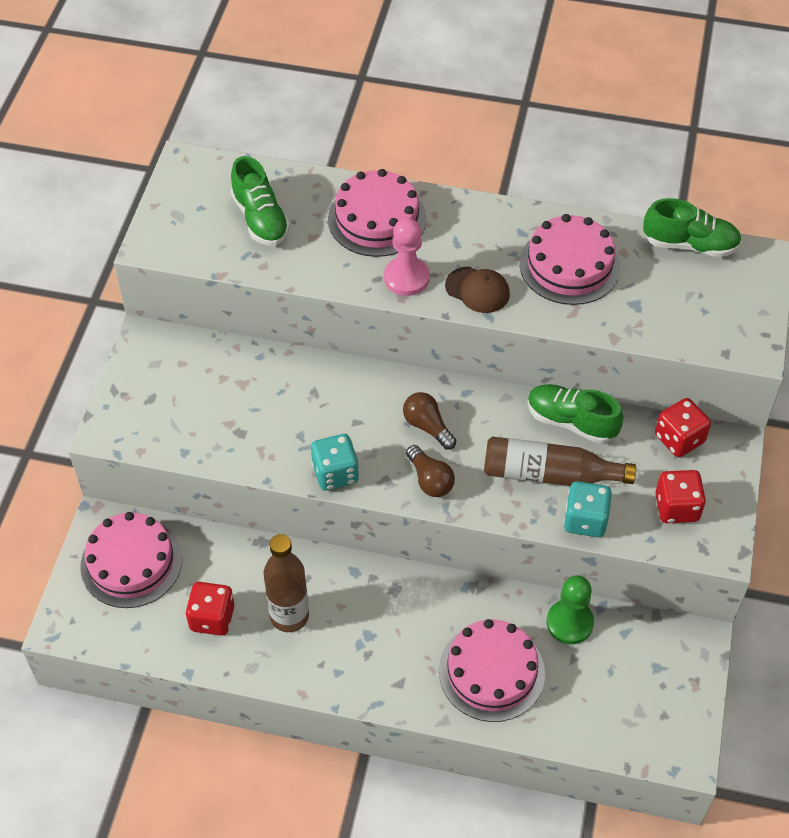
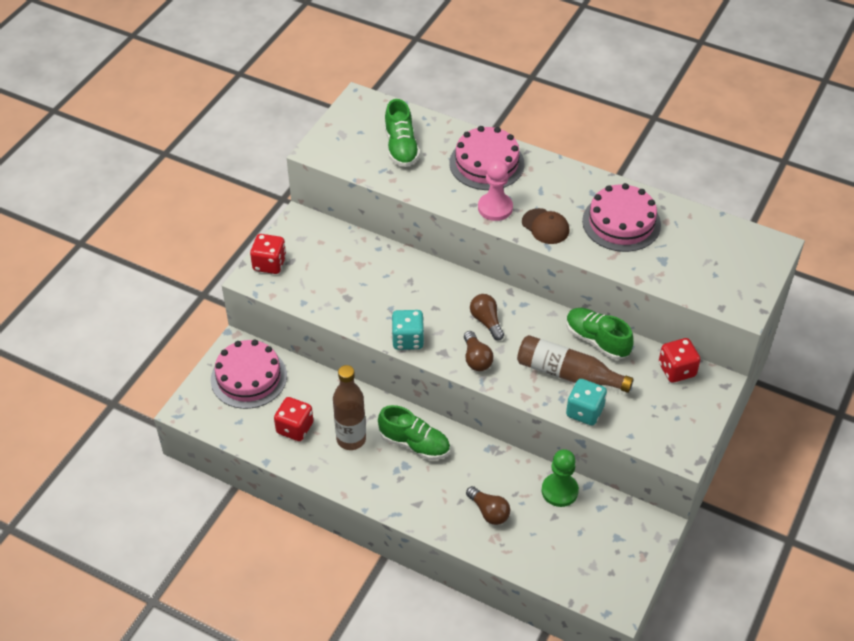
camera: 15 degrees right, 5 degrees down
pink cake [439,619,545,722] -> brown light bulb [466,486,510,525]
green shoe [643,198,742,257] -> green shoe moved to [378,405,450,460]
red dice [655,470,706,523] -> red dice moved to [250,234,286,274]

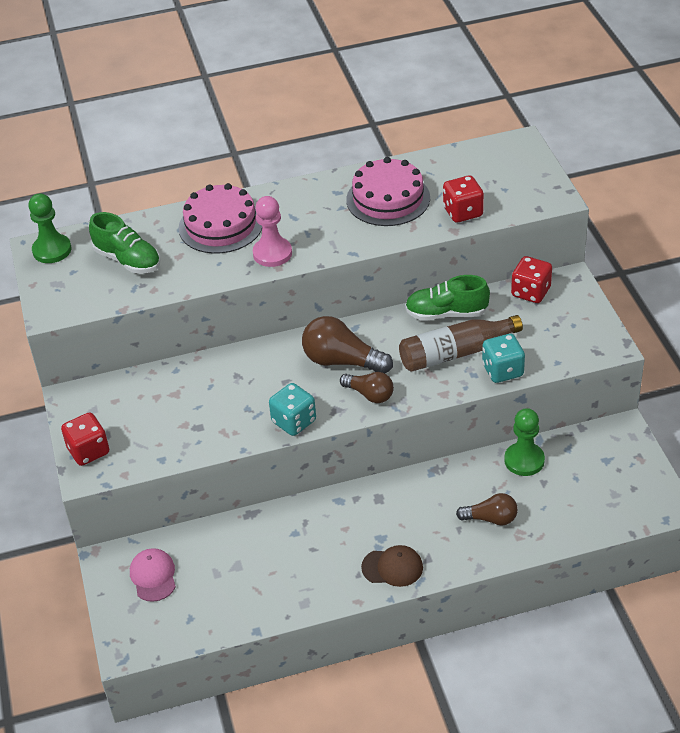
camera: 40 degrees left, 5 degrees down
pink cake [211,340,287,409] -> pink cap [130,548,176,602]
red dice [274,397,313,441] -> red dice moved to [443,175,484,223]
brown bottle [333,365,366,450] -> none
green shoe [378,405,450,460] -> none
brown light bulb [470,294,504,341] -> brown light bulb [302,316,393,373], size x1.61
brown cap [522,208,569,244] -> brown cap moved to [361,545,423,587]
none -> green pawn [28,194,71,263]

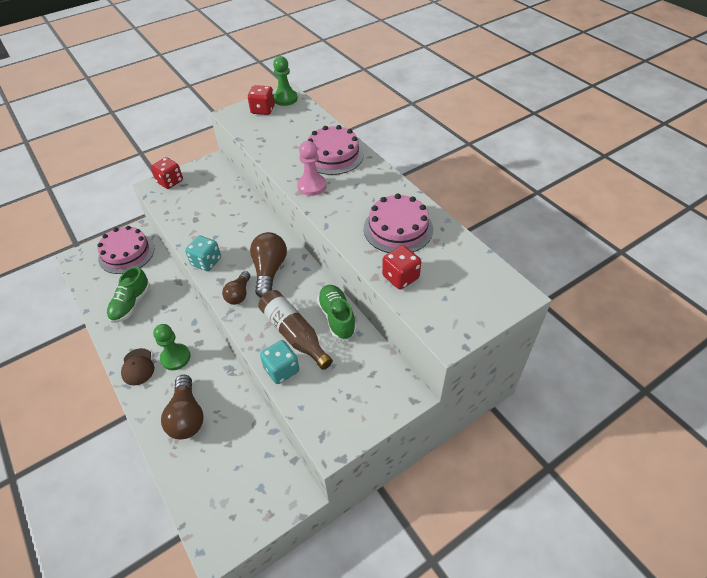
camera: 70 degrees right, 5 degrees up
green shoe [89,212,161,274] -> green shoe moved to [107,266,150,323]
pink cap [130,548,176,602] -> pink cake [98,226,155,274]
brown light bulb [456,493,518,525] -> brown light bulb [161,375,204,439], size x1.61
green pawn [504,408,545,476] -> green pawn moved to [153,324,191,370]
red dice [511,256,552,303] -> red dice moved to [248,85,275,115]

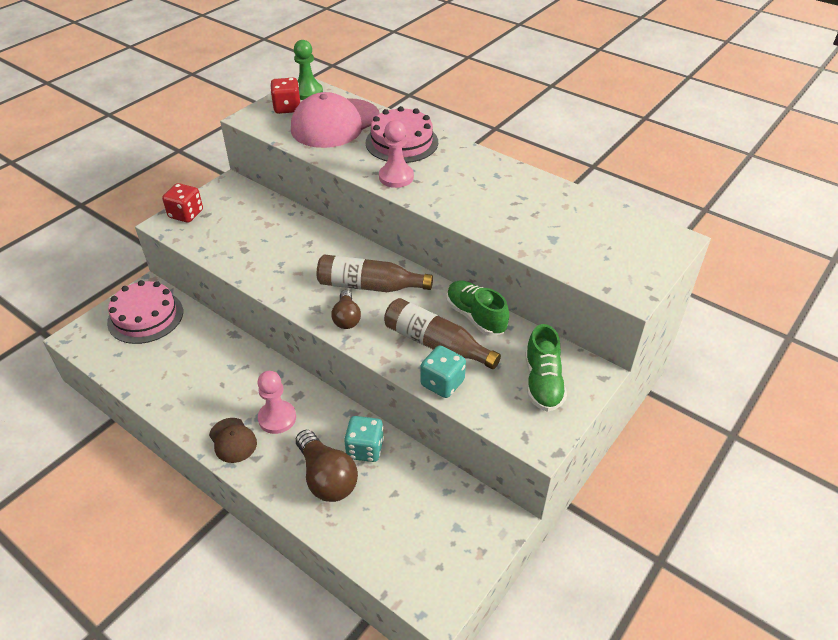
camera: 20 degrees left, 5 degrees down
green shoe [107,266,150,323] -> green shoe moved to [525,324,567,412]
green pawn [153,324,191,370] -> pink pawn [257,371,296,434]
turquoise dice [185,235,221,271] -> turquoise dice moved to [344,416,384,462]
brown light bulb [250,232,287,298] -> brown bottle [317,254,433,292]
pink cake [364,194,433,253] -> none
red dice [382,245,421,290] -> none
none -> pink cap [291,92,380,148]

